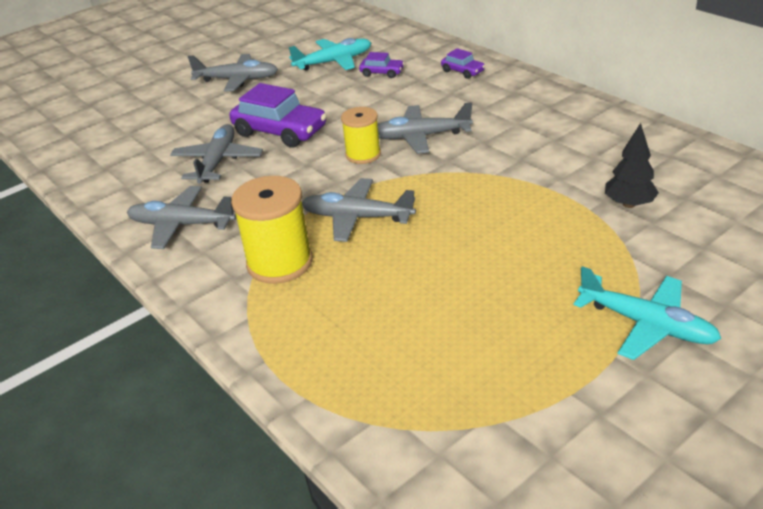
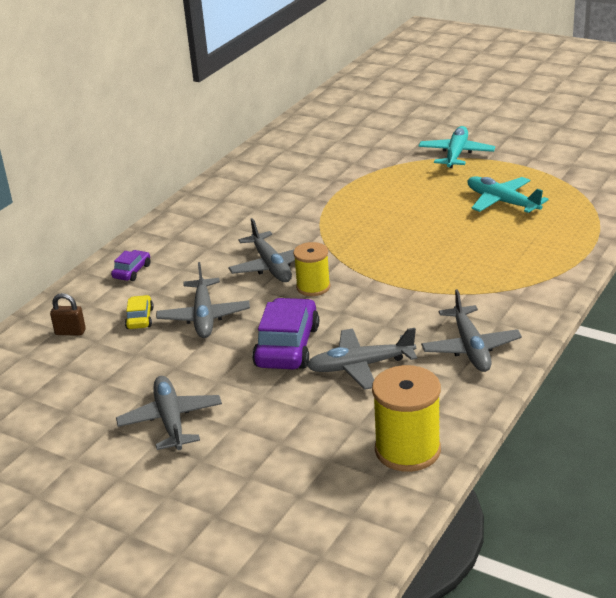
camera: 110 degrees left, 5 degrees down
yellow spool [231,176,313,284] -> yellow spool moved to [372,365,441,472]
turquoise plane [289,38,371,70] -> turquoise plane moved to [468,177,549,213]
grey plane [302,178,416,242] -> grey plane moved to [156,262,250,338]
purple car [359,52,404,78] -> yellow car [125,295,154,329]
black tree [605,123,659,208] -> none
none -> brown padlock [50,293,86,336]

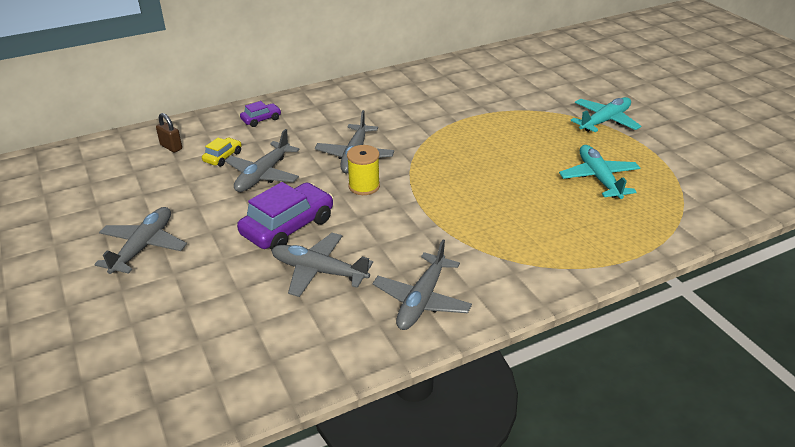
camera: 30 degrees right, 5 degrees up
yellow spool [372,365,441,472] -> none

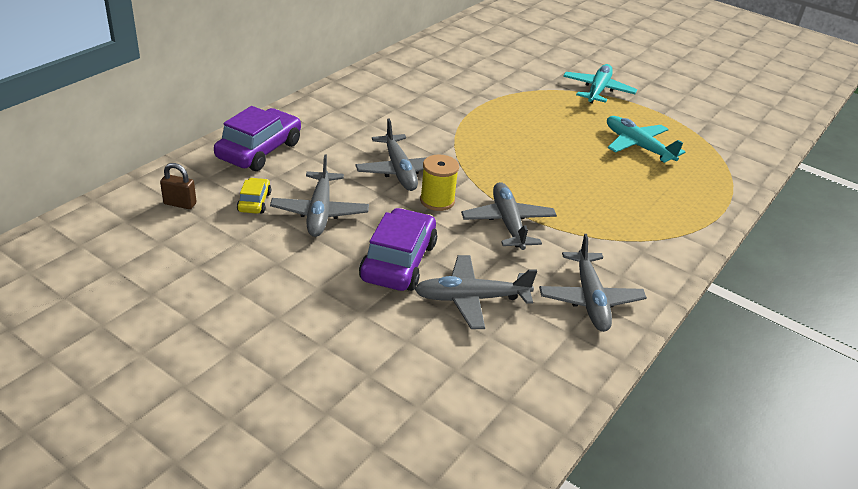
camera: 30 degrees left, 0 degrees up
grey plane [94,207,187,274] -> grey plane moved to [461,182,557,250]
purple car [240,101,281,127] -> purple car [214,106,301,171], size x1.99

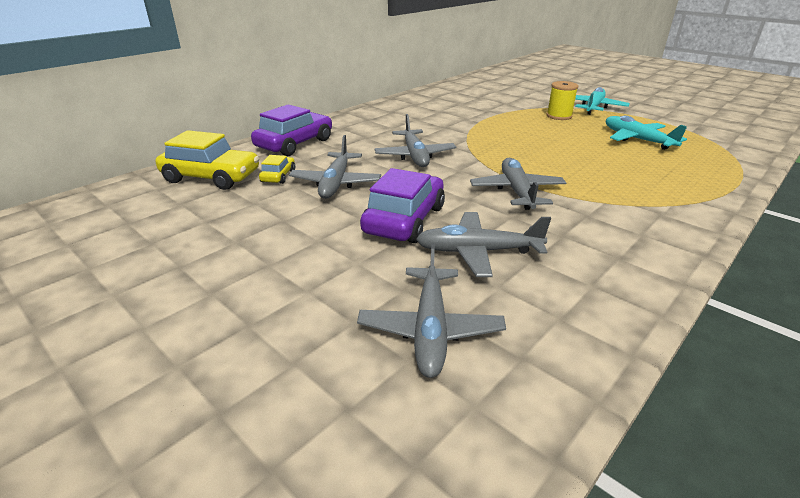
camera: 10 degrees right, 5 degrees down
brown padlock [160,163,196,209] -> yellow car [156,130,259,190]
yellow spool [420,154,459,211] -> yellow spool moved to [546,81,579,120]
grey plane [539,234,647,332] -> grey plane moved to [357,243,506,378]

